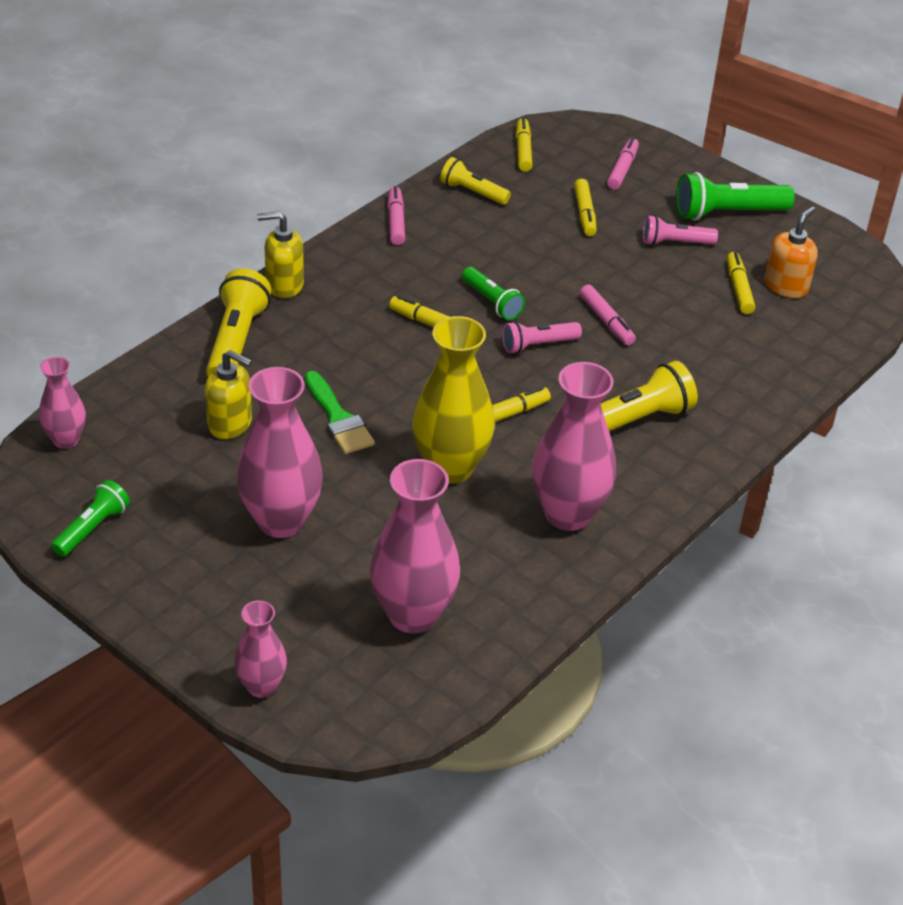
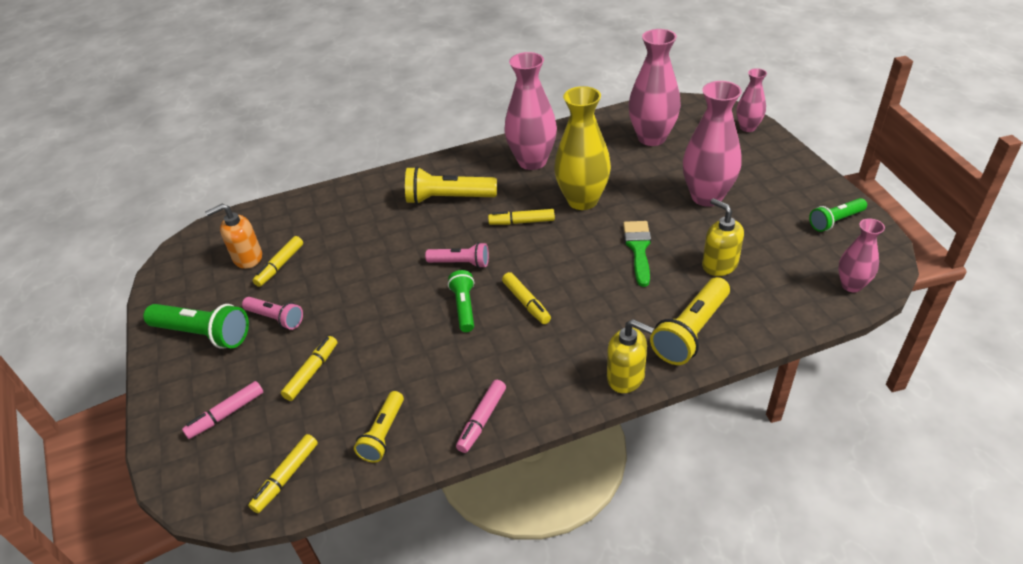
camera: 145 degrees left, 0 degrees up
yellow flashlight [440,157,511,205] -> yellow flashlight turned 45 degrees clockwise [354,391,404,463]
pink marker [580,285,636,346] -> none

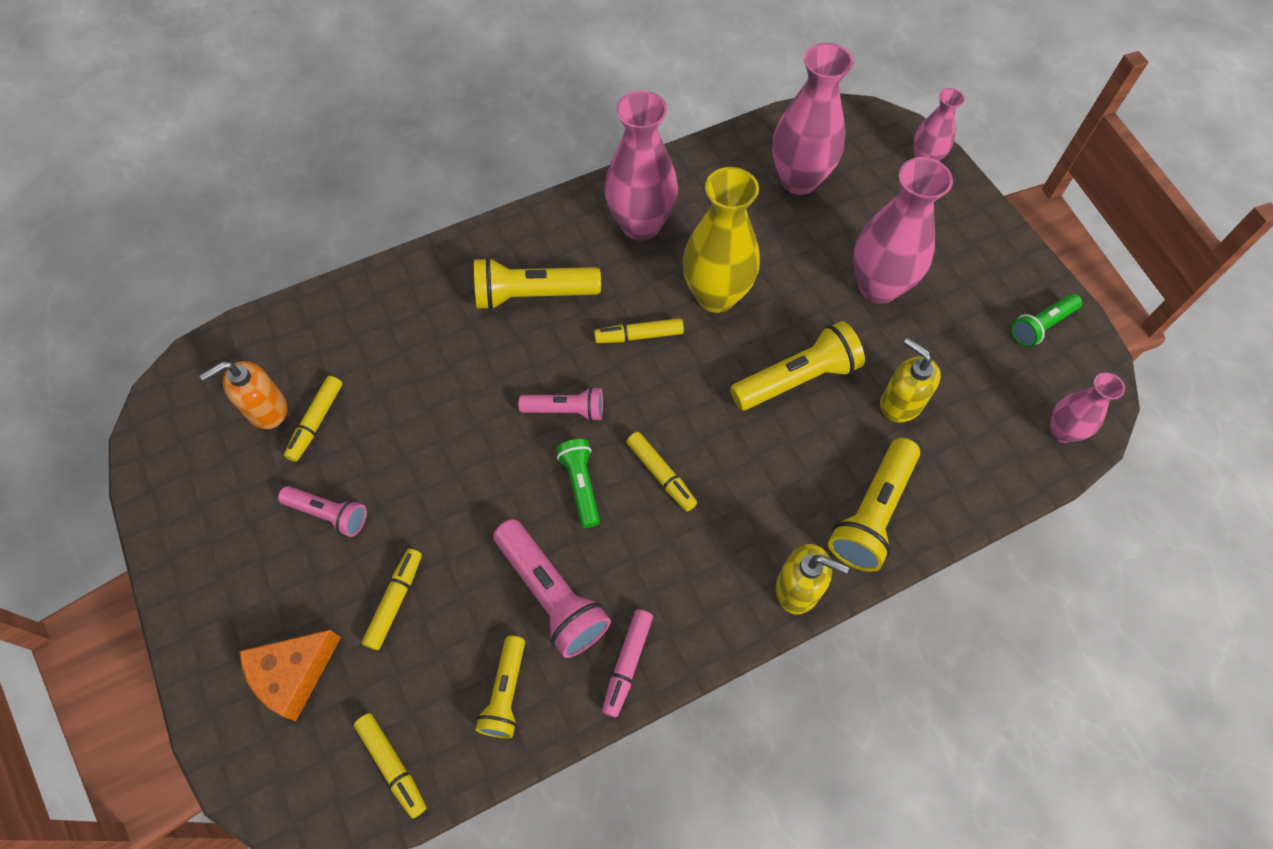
camera: 10 degrees left, 20 degrees up
green flashlight [143,304,249,349] -> none
pink marker [182,381,263,439] -> orange cheese [239,630,341,721]
yellow marker [248,434,318,513] -> yellow marker turned 60 degrees counterclockwise [354,713,426,819]
green brush [623,221,651,287] -> yellow flashlight [730,321,865,410]
none -> pink flashlight [493,519,611,658]

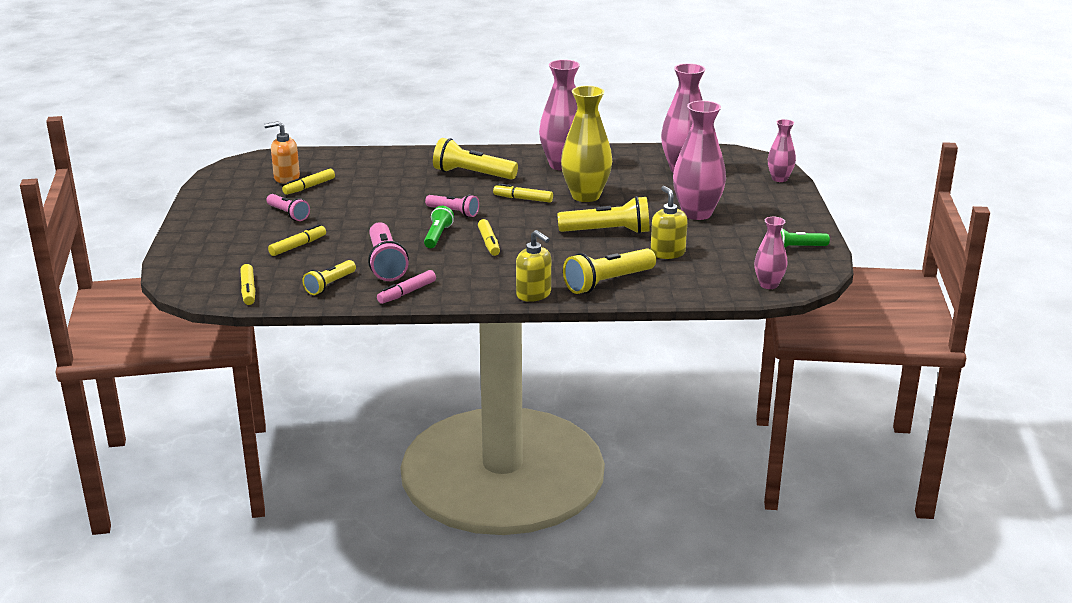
camera: 25 degrees right, 35 degrees down
orange cheese [239,630,341,721] -> none

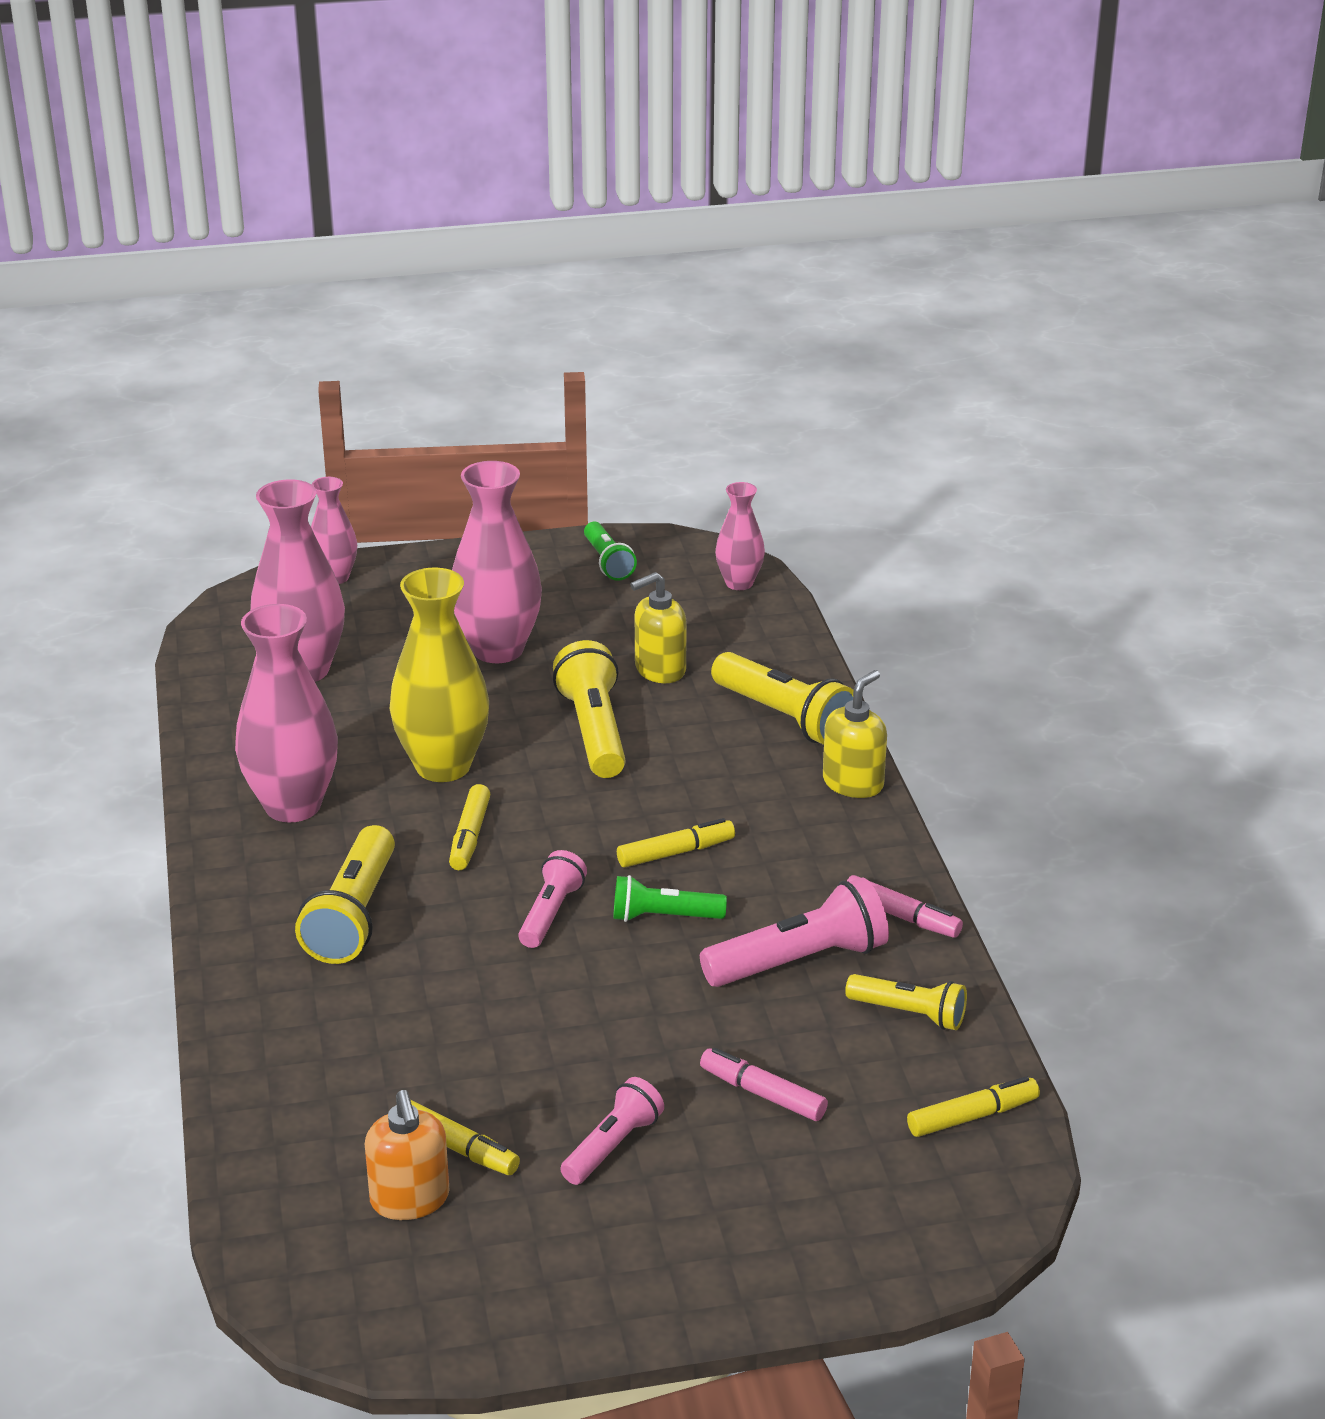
camera: 100 degrees left, 5 degrees up
yellow marker [268,224,326,256] -> pink marker [700,1048,828,1121]

